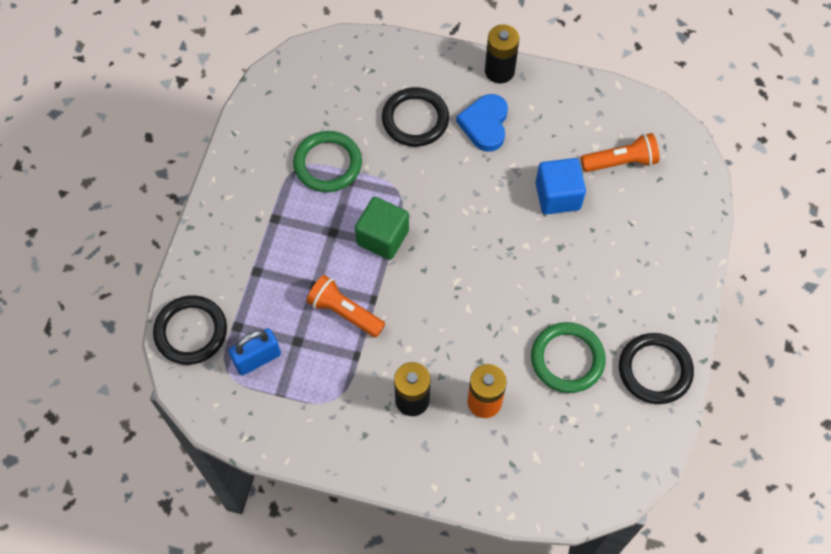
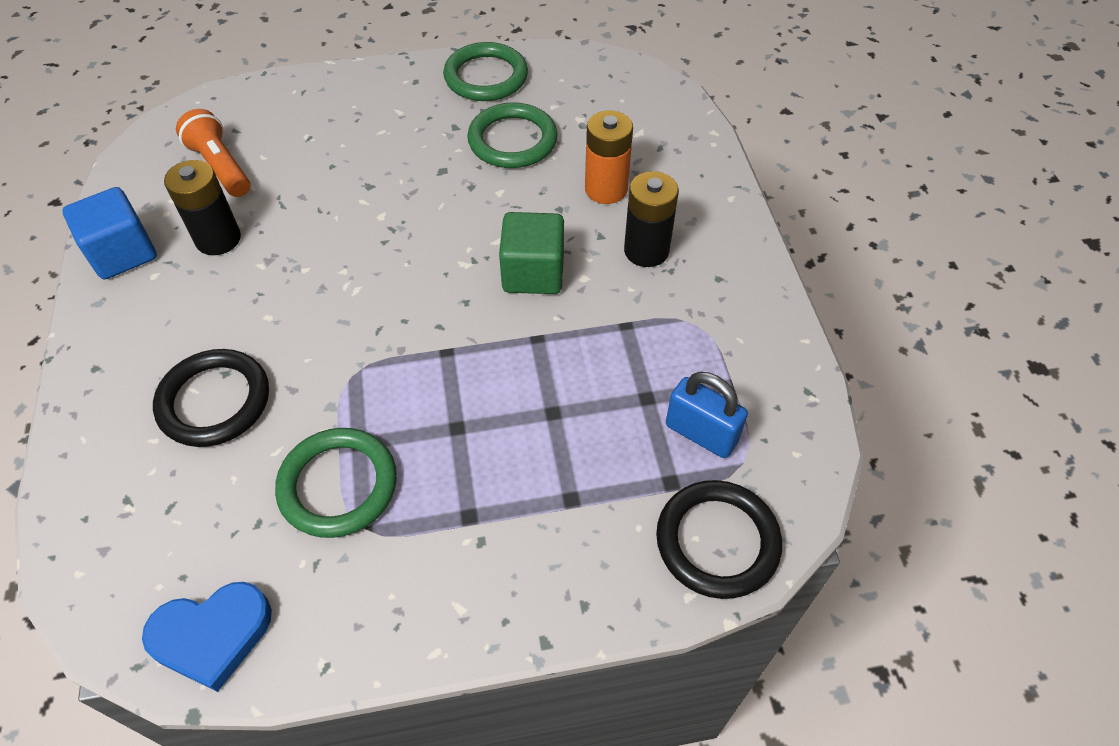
camera: 115 degrees left, 10 degrees down
orange flashlight [306,275,385,337] -> none
green cube [355,197,409,260] -> green cube moved to [499,212,564,294]
blue heart [456,94,508,152] -> blue heart moved to [142,582,272,692]
black battery [485,24,519,84] -> black battery moved to [164,160,241,255]
blue cube [536,158,586,215] -> blue cube moved to [62,187,157,279]
black ring [619,333,694,404] -> green ring [443,42,528,101]

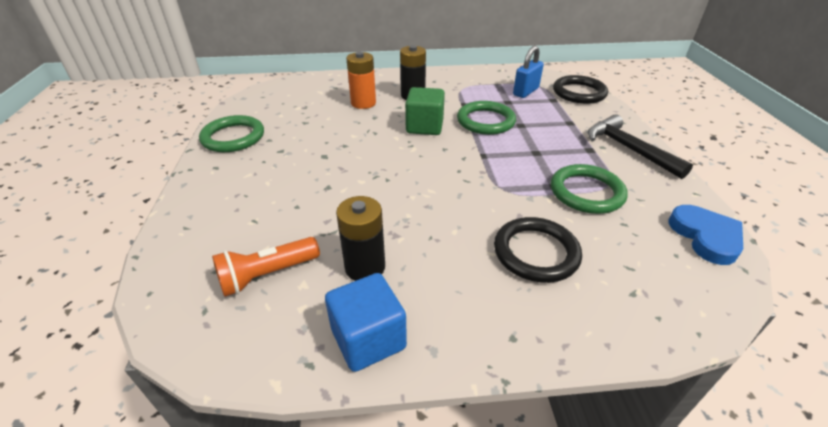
camera: 85 degrees left, 15 degrees down
green ring [467,102,558,168] -> green ring moved to [457,101,516,135]
none -> black hammer [588,114,693,179]

